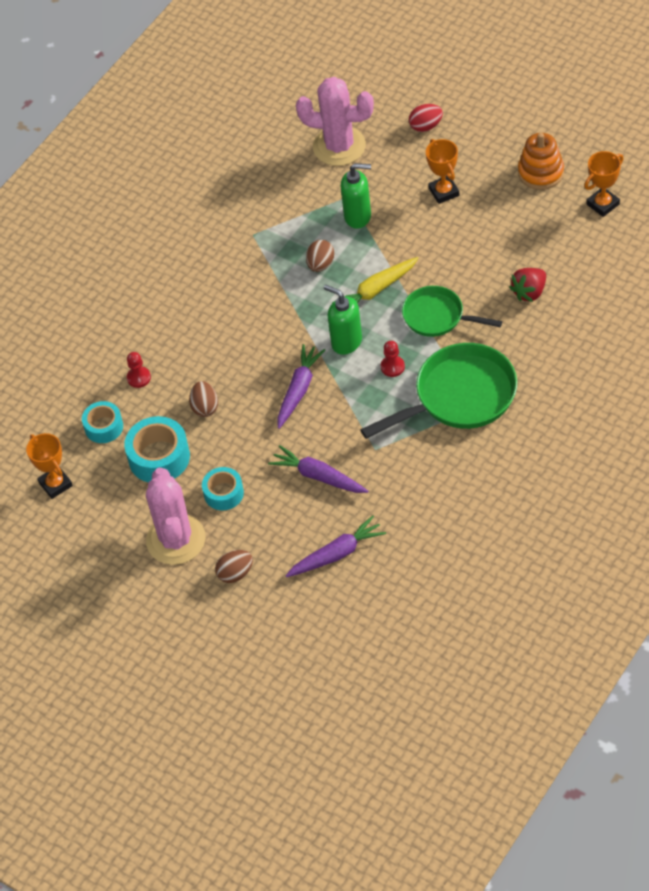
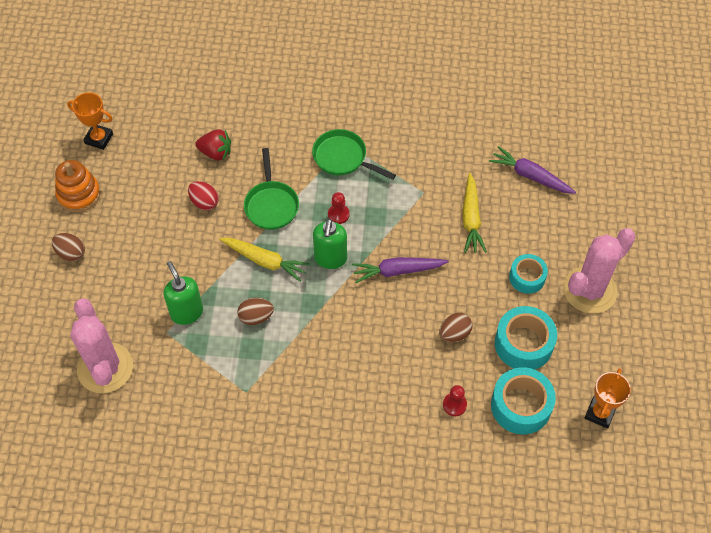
camera: 125 degrees left, 5 degrees up
turquoise tape [82,401,123,443] -> turquoise tape [491,367,556,434], size x1.57
brown egg [215,550,253,583] -> brown egg moved to [52,233,85,262]
purple carrot [268,445,368,493] -> yellow carrot [462,173,487,253]
green pan [360,343,517,439] -> green pan [312,129,396,180], size x0.62
red egg [409,104,443,132] -> red egg moved to [188,181,219,210]
orange trophy [426,139,459,204] -> none

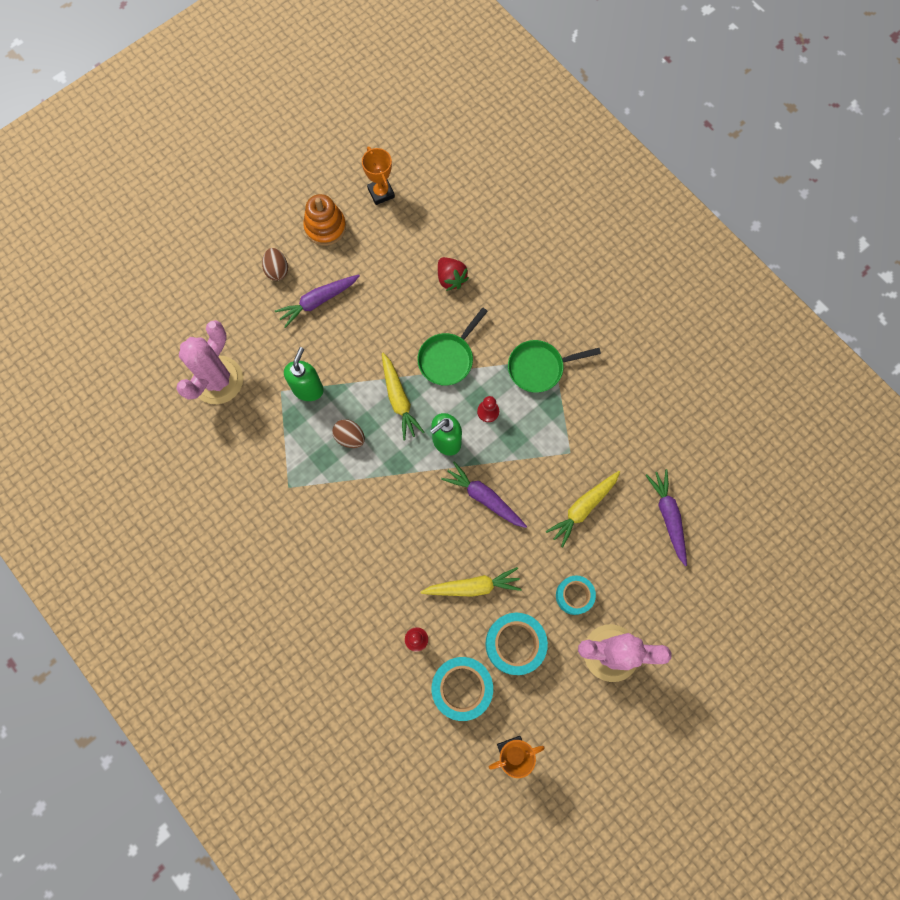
camera: 45 degrees right, 15 degrees up
red egg [188,181,219,210] -> none
green pan [312,129,396,180] -> green pan turned 90 degrees counterclockwise [508,340,601,393]
brown egg [439,313,473,342] -> yellow carrot [421,567,522,597]
none -> purple carrot [275,274,360,328]

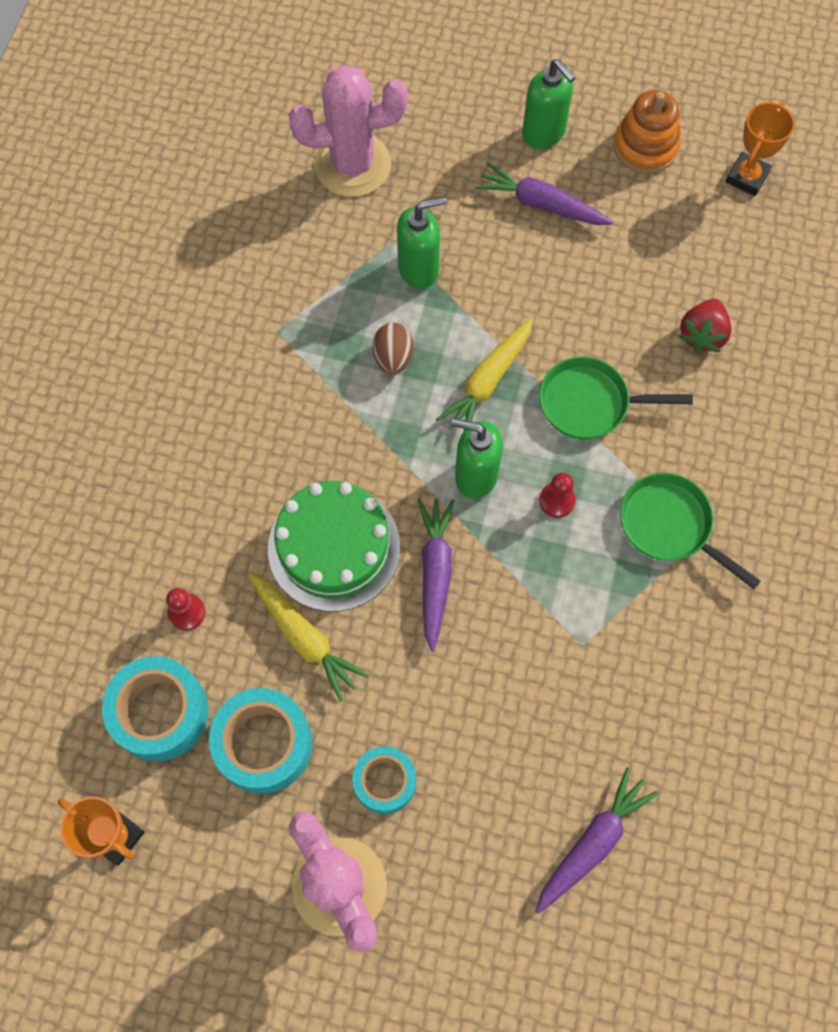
camera: 55 degrees right, 5 degrees down
brown egg [262,248,288,281] -> green soap dispenser [522,59,576,149]
yellow carrot [546,471,620,547] -> none
none -> green cake [268,481,400,612]

